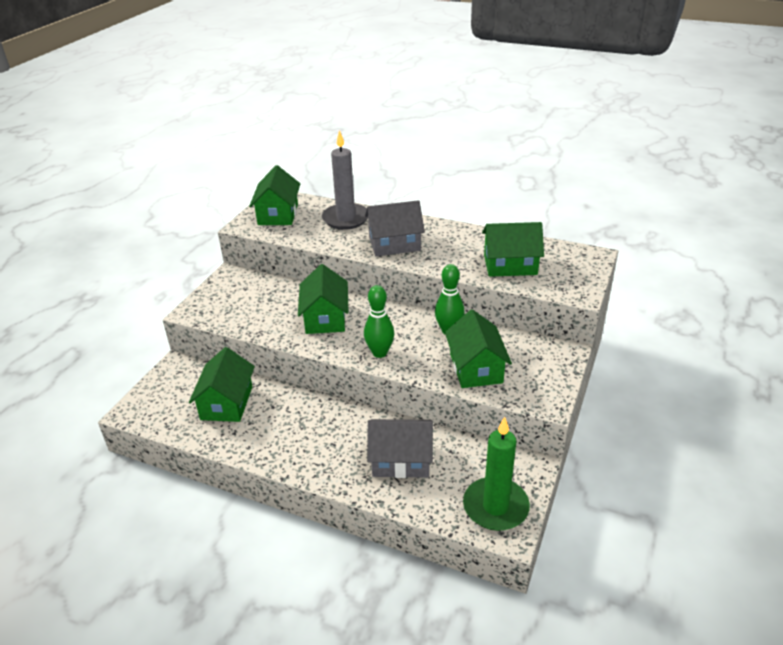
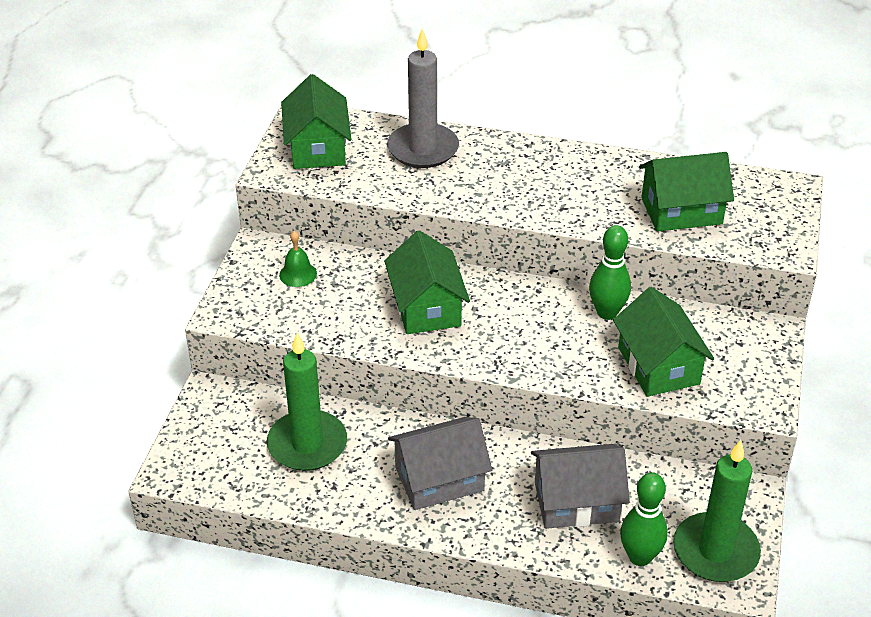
camera: 10 degrees left, 5 degrees up
green house [189,347,255,422] -> green candle [267,333,347,471]
green bowling pin [364,285,394,358] -> green bowling pin moved to [620,472,668,566]
grey house [365,200,425,256] -> grey house moved to [388,417,492,510]
none -> green bell [279,231,317,287]

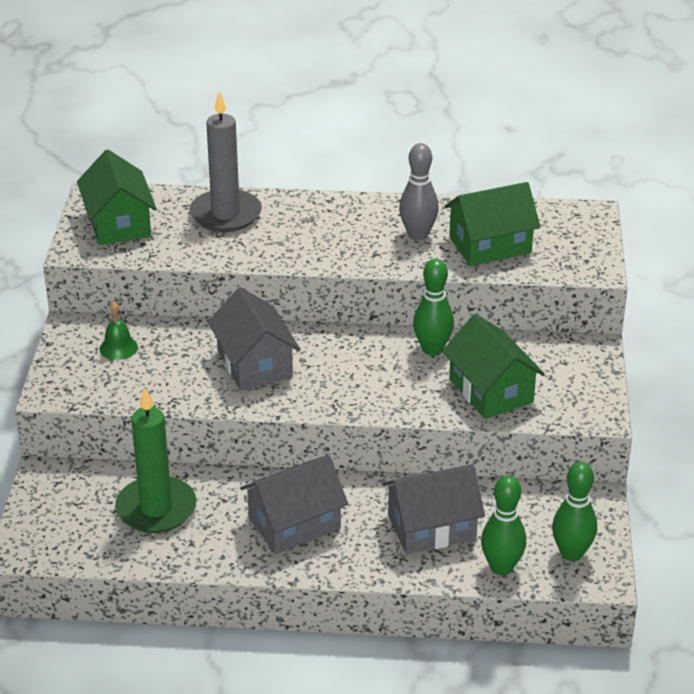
camera: 10 degrees left, 5 degrees down
green house [384,230,470,334] -> grey house [208,287,301,390]
green candle [673,440,761,582] -> green bowling pin [552,462,597,561]
none -> grey bowling pin [399,143,439,241]

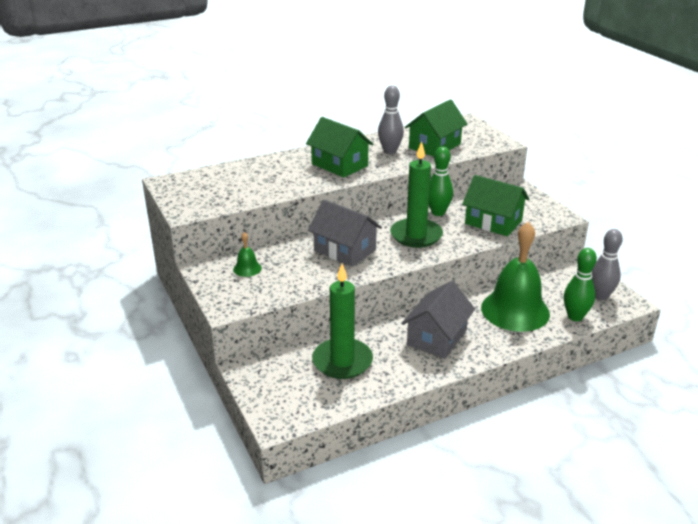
camera: 30 degrees left, 5 degrees down
green house [77,150,157,245] -> green house moved to [306,117,374,178]
grey candle [189,91,262,232] -> none
grey house [382,464,485,554] -> green bell [481,222,550,332]
green bowling pin [552,462,597,561] -> grey bowling pin [592,229,623,301]
none -> green candle [390,141,443,248]

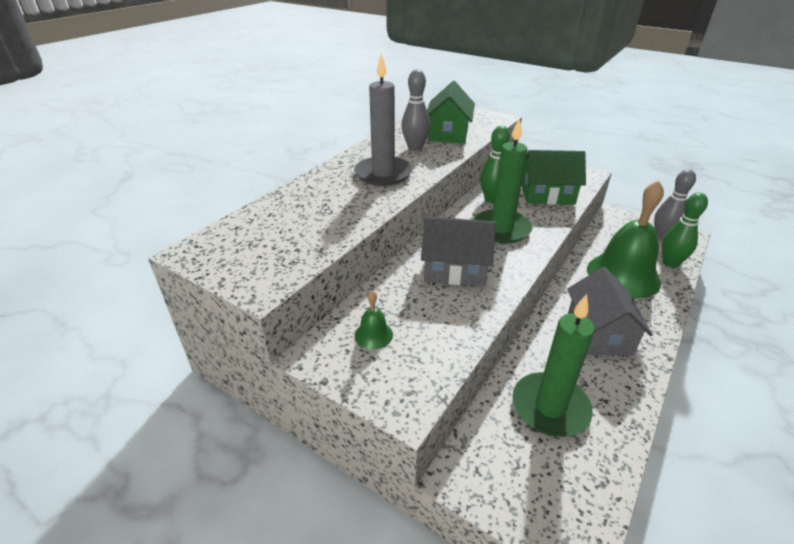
camera: 30 degrees left, 5 degrees up
green house [306,117,374,178] -> grey candle [354,54,413,186]

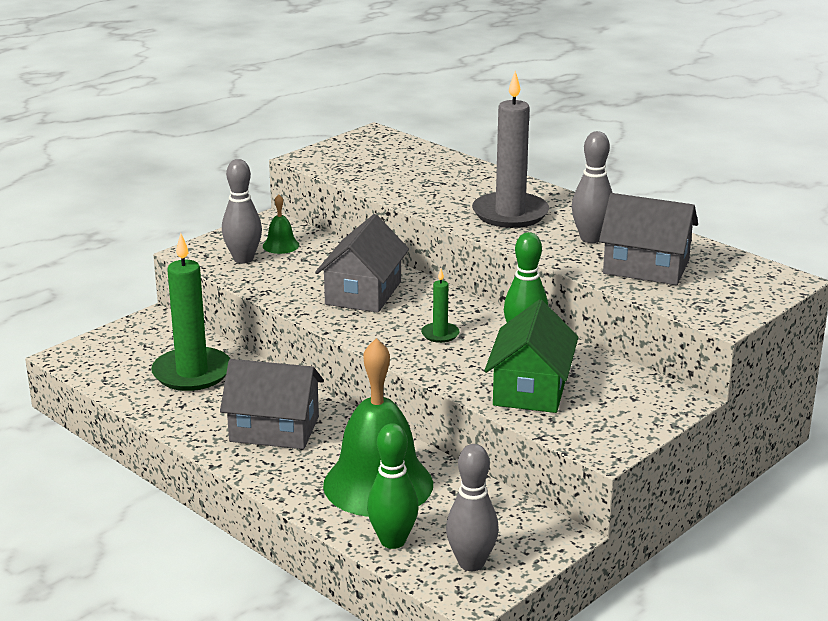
camera: 100 degrees right, 10 degrees down
green house [427,81,475,144] -> grey house [599,193,698,285]
green candle [473,118,532,243] -> green candle [421,269,460,343], size x0.46
none -> grey bowling pin [222,159,262,264]

